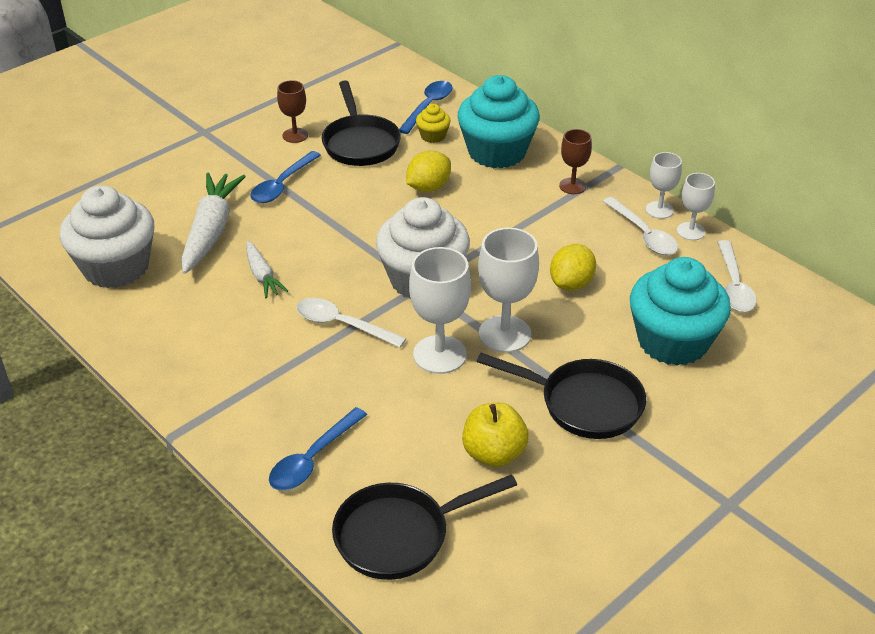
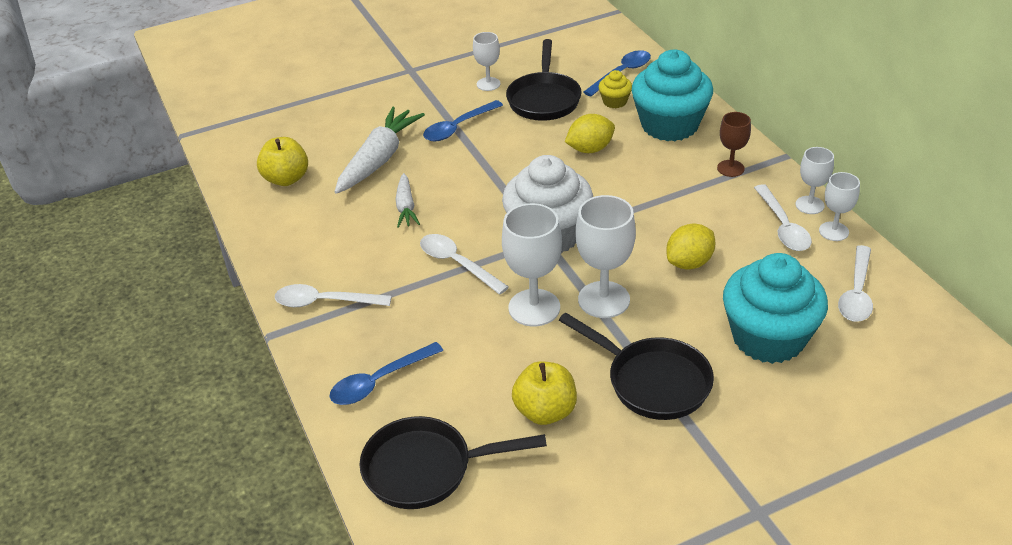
camera: 20 degrees right, 0 degrees up
white cupcake [59,185,154,288] -> yellow apple [257,137,308,186]
brown goblet [277,80,308,143] -> white goblet [473,32,501,91]
none -> white spoon [275,284,392,307]

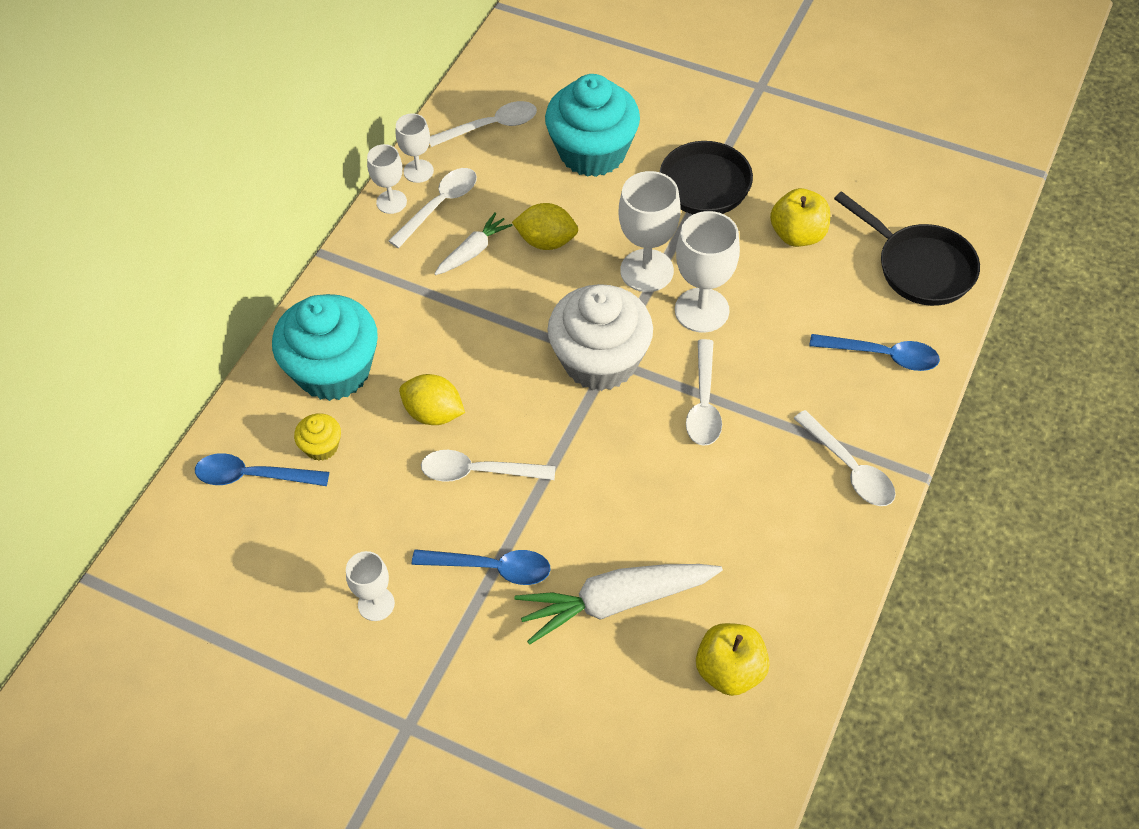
camera: 130 degrees left, 15 degrees up
white carrot [395,173,420,228] -> white carrot moved to [434,212,513,275]
black pan [506,39,582,121] -> none
brown goblet [717,112,751,177] -> none
none -> white spoon [421,450,555,482]

